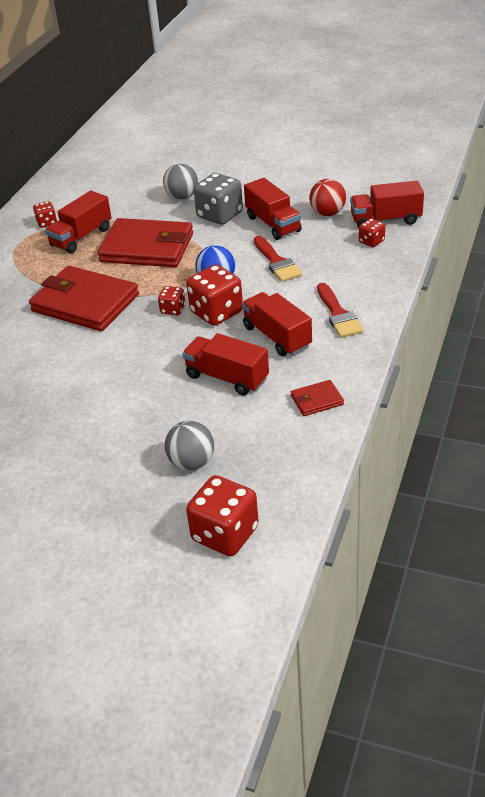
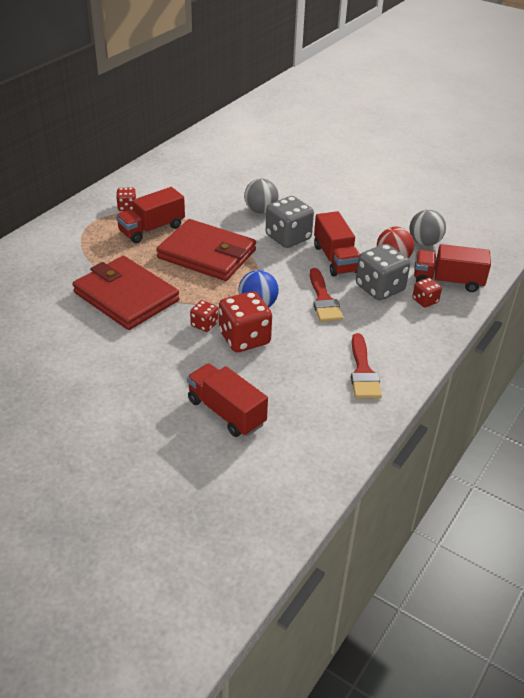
camera: 10 degrees right, 0 degrees up
grey ball [165,421,214,470] -> grey ball moved to [409,210,446,246]
red dice [186,475,259,556] -> none
red truck [242,292,312,356] -> none
red wallet [291,380,344,416] -> none
none -> grey dice [356,244,410,300]

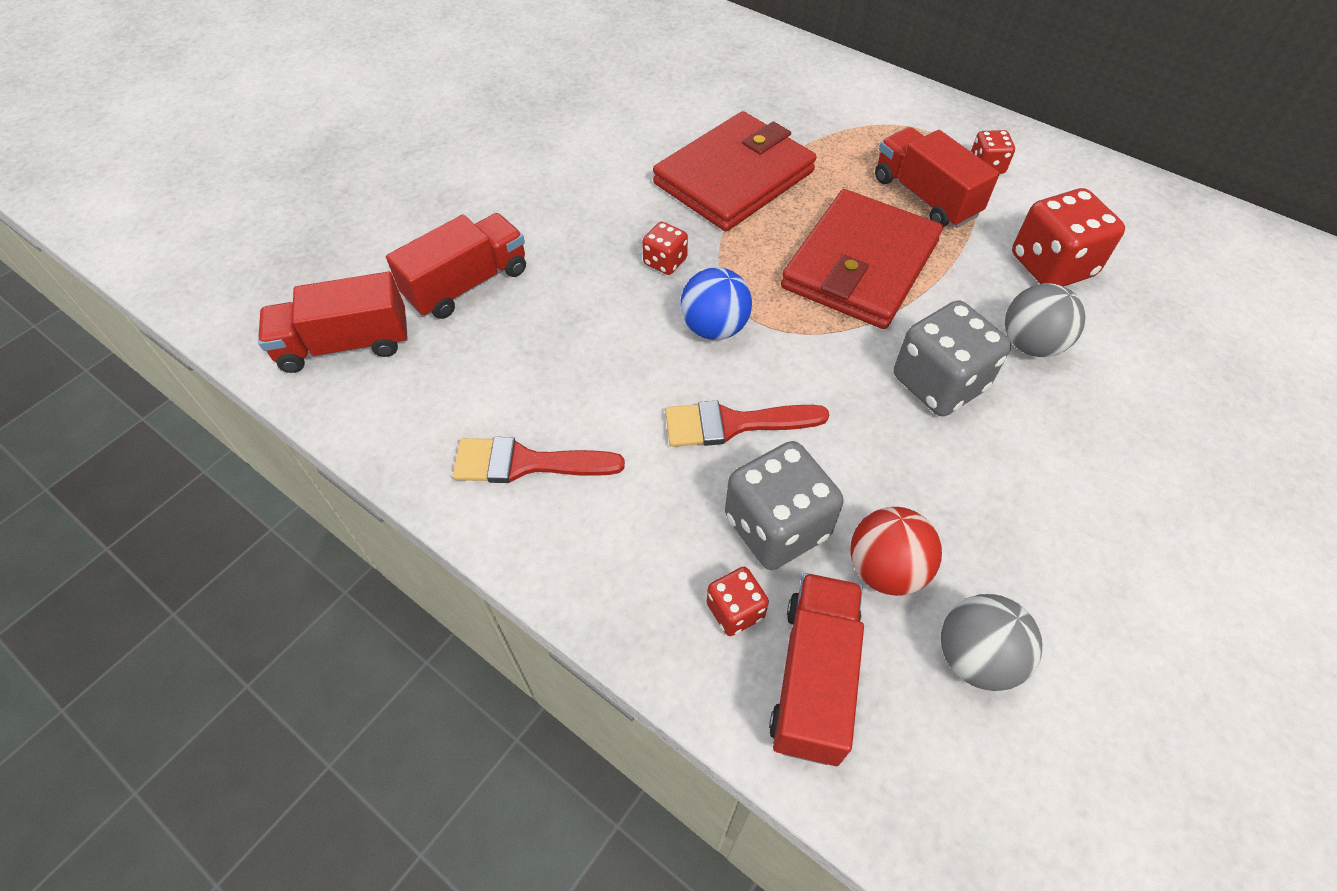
camera: 95 degrees right, 15 degrees up
red dice [219,291,272,352] -> red dice moved to [1012,188,1125,286]
red truck [314,211,360,276] -> red truck moved to [258,272,408,373]

